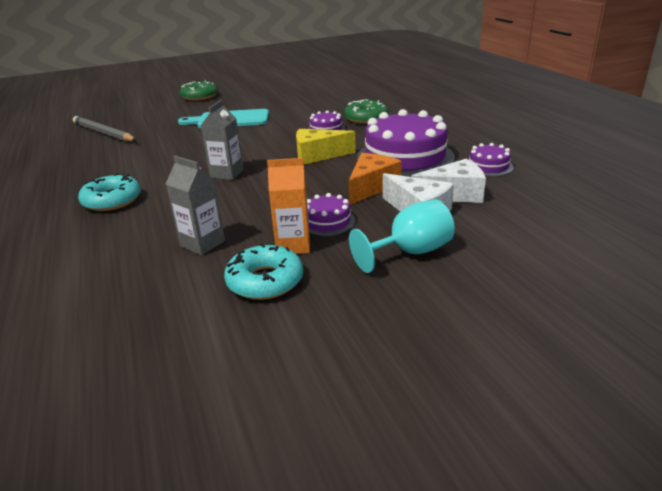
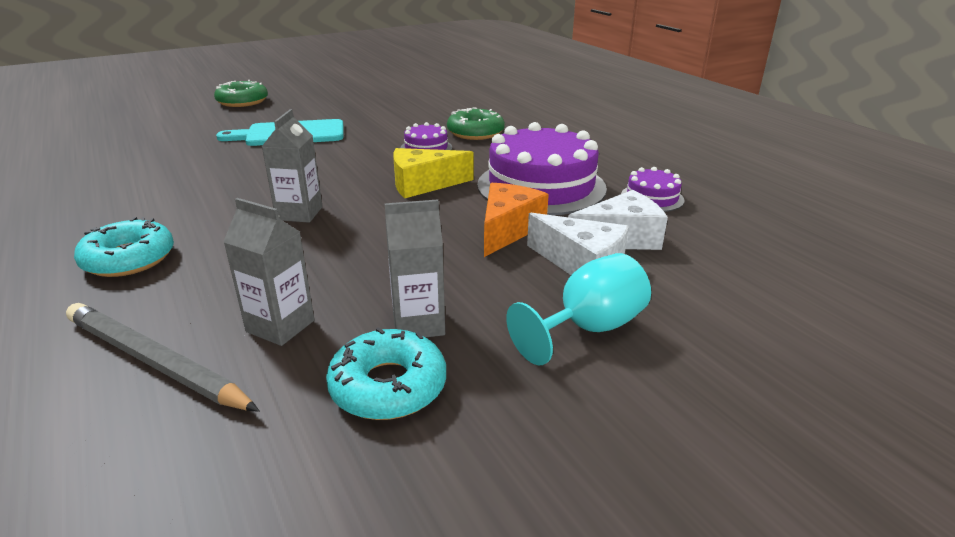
camera: 10 degrees left, 0 degrees up
grey pencil [73,116,137,141] -> grey pencil moved to [66,303,260,412]
orange carton [267,158,310,254] -> grey carton [384,199,445,338]
purple cake [307,193,355,236] -> none

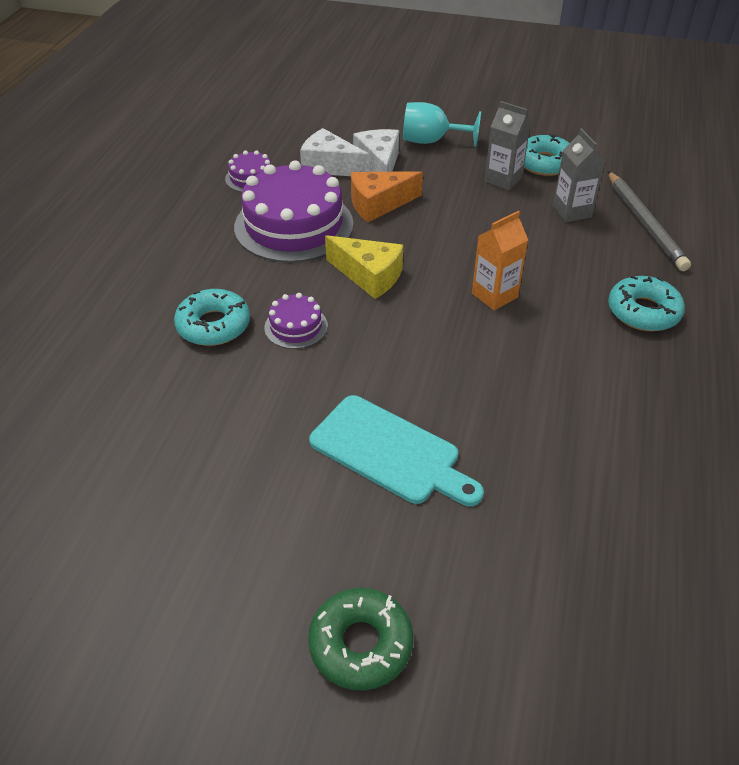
camera: 135 degrees left, 15 degrees up
grey carton [262,109,322,223] -> orange carton [472,211,528,310]
green donut [447,107,505,140] -> turquoise donut [174,289,250,346]

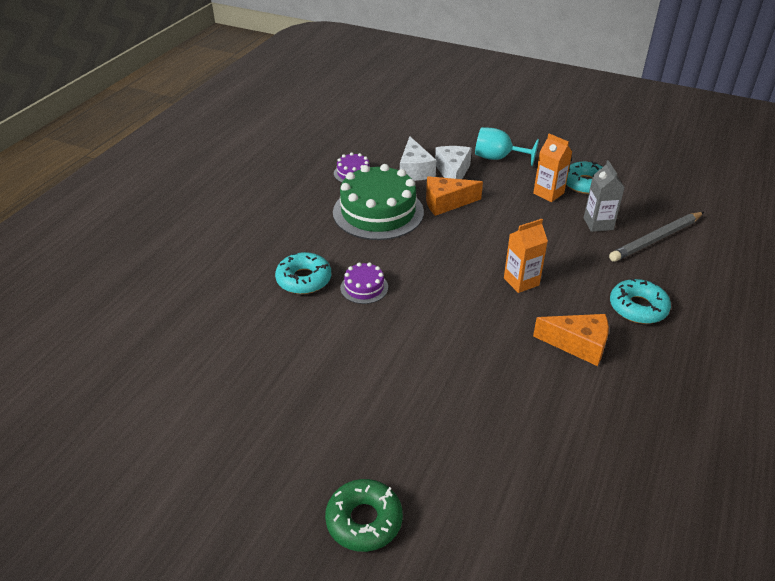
camera: 10 degrees right, 5 degrees down
purple cake [234,161,354,263] -> green cake [333,164,424,240]
white cheese [300,128,369,176] -> white cheese turned 135 degrees counterclockwise [400,136,436,181]
turquoise cutting board [309,395,484,506] -> none
yellow cheese [325,235,403,299] -> none
grey carton [484,101,531,190] -> orange carton [533,133,572,202]
grey pencil [608,171,691,271] -> grey pencil turned 60 degrees clockwise [609,212,704,262]
none -> orange cheese [533,314,609,366]

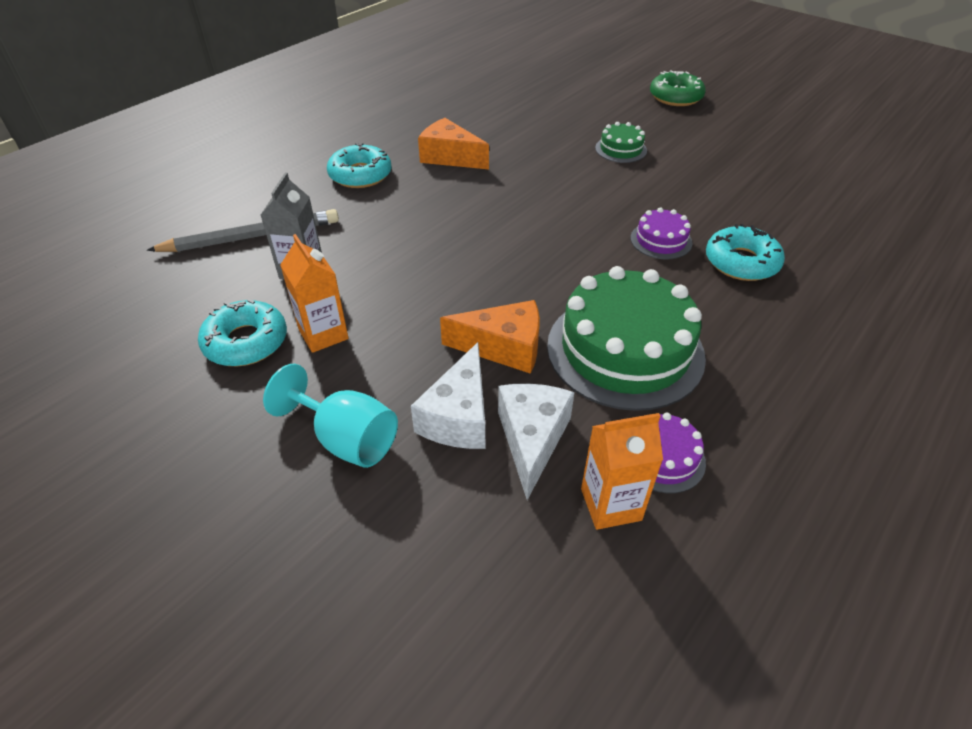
camera: 165 degrees left, 5 degrees up
orange carton [504,219,548,293] -> orange carton moved to [581,413,663,530]
none -> green cake [595,122,647,163]

